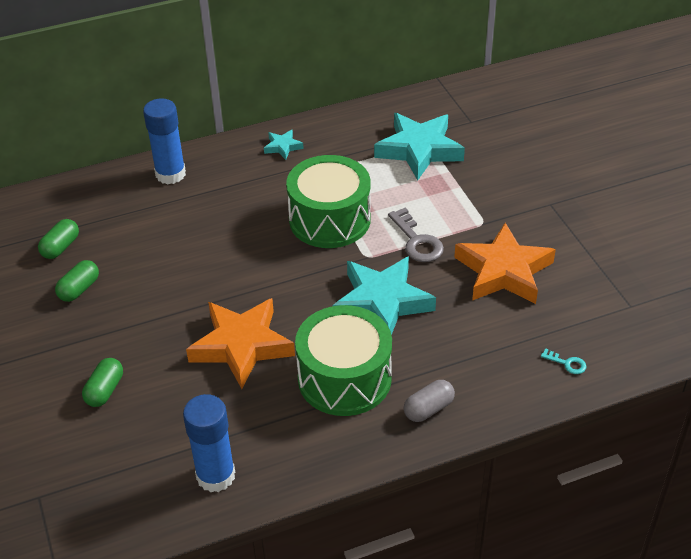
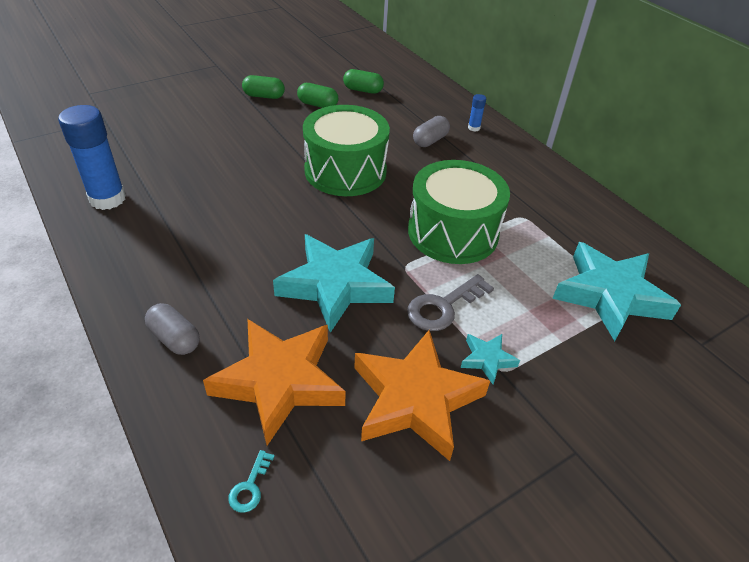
camera: 75 degrees right, 0 degrees up
green capsule [82,358,123,407] -> green capsule moved to [242,75,285,99]
blue glue stick [143,98,186,184] -> blue glue stick [468,94,486,132], size x0.43
orange star [186,298,295,389] -> orange star moved to [203,319,346,446]
turquoise star [264,130,304,160] -> turquoise star moved to [461,334,520,384]
green drum [295,305,392,416] -> green drum moved to [303,105,390,196]
none -> grey capsule [413,116,450,147]

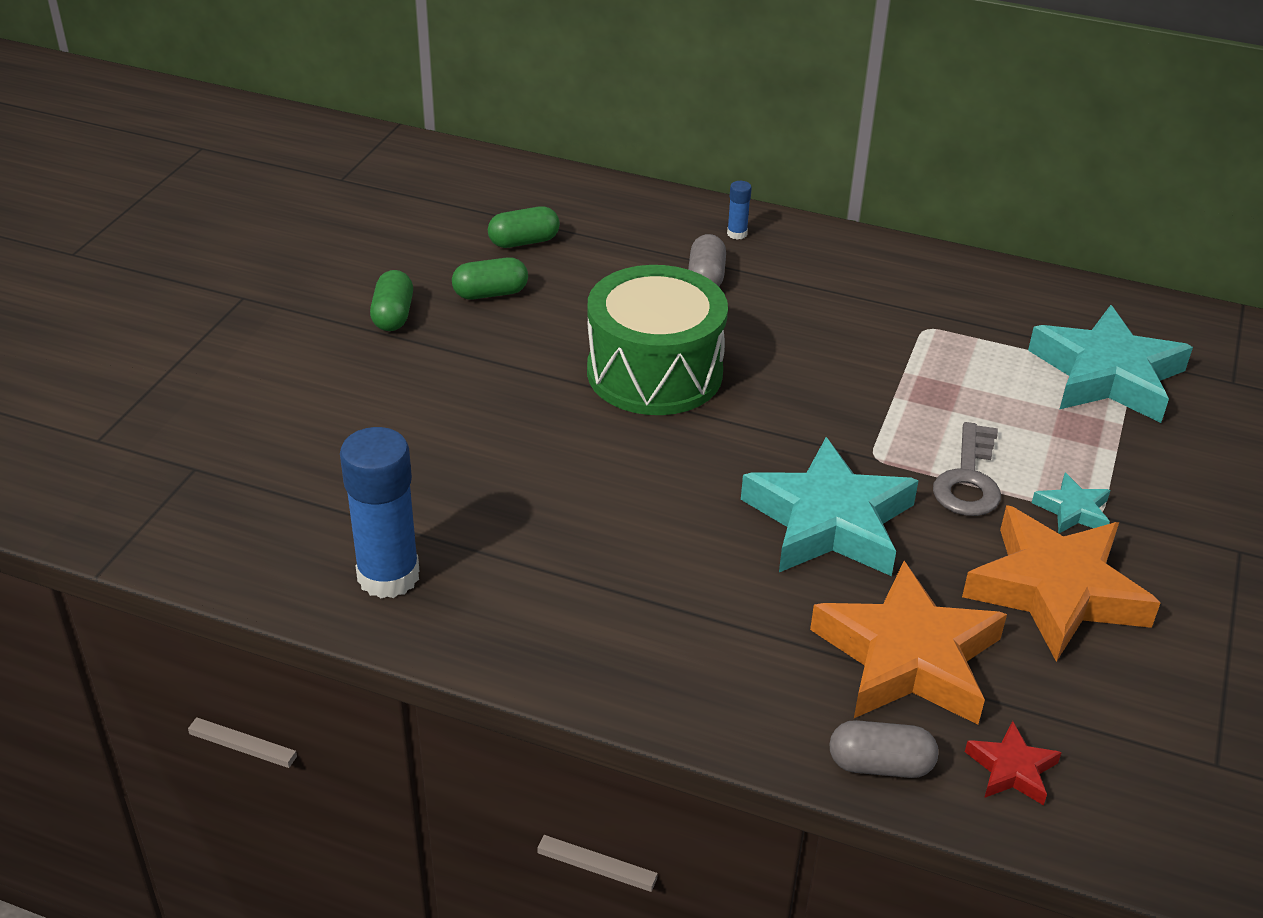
camera: 35 degrees left, 5 degrees down
grey capsule [145,303,200,355] -> grey capsule moved to [829,720,938,778]
turquoise key [228,450,275,513] -> red star [965,721,1062,805]
green capsule [242,75,285,99] -> green capsule turned 60 degrees counterclockwise [370,270,413,331]
green drum [408,160,510,264] -> none

